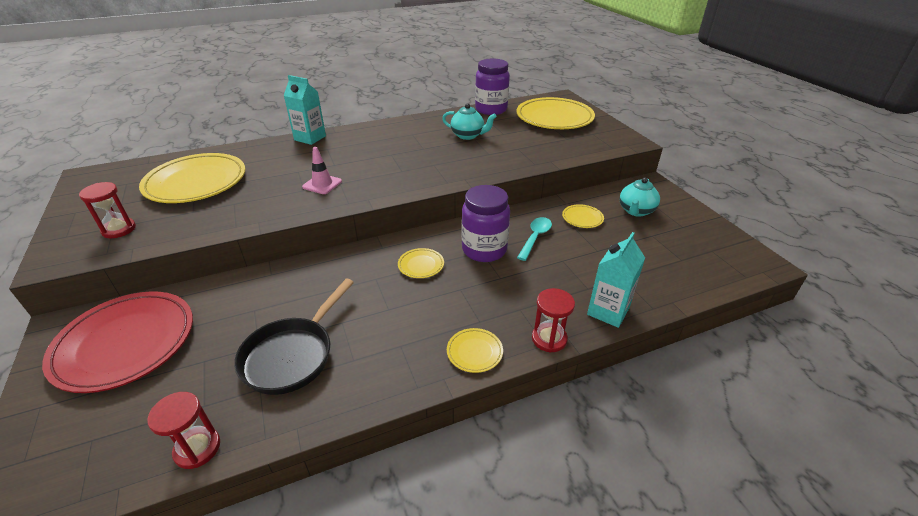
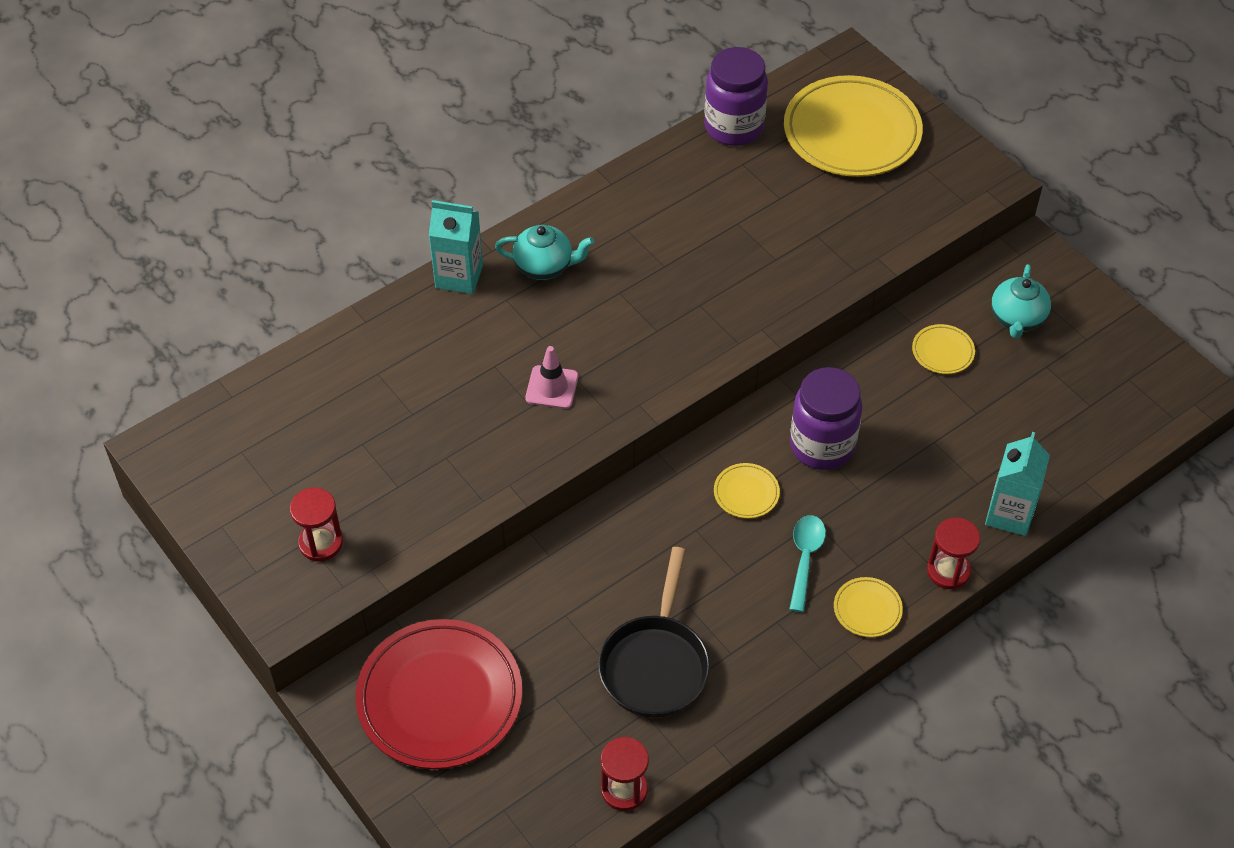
camera: 15 degrees left, 15 degrees up
yellow plate [139,153,246,203] -> none
turquoise teapot [442,104,497,140] -> turquoise teapot moved to [495,225,594,280]
turquoise spoon [517,217,552,261] -> turquoise spoon moved to [789,515,826,612]

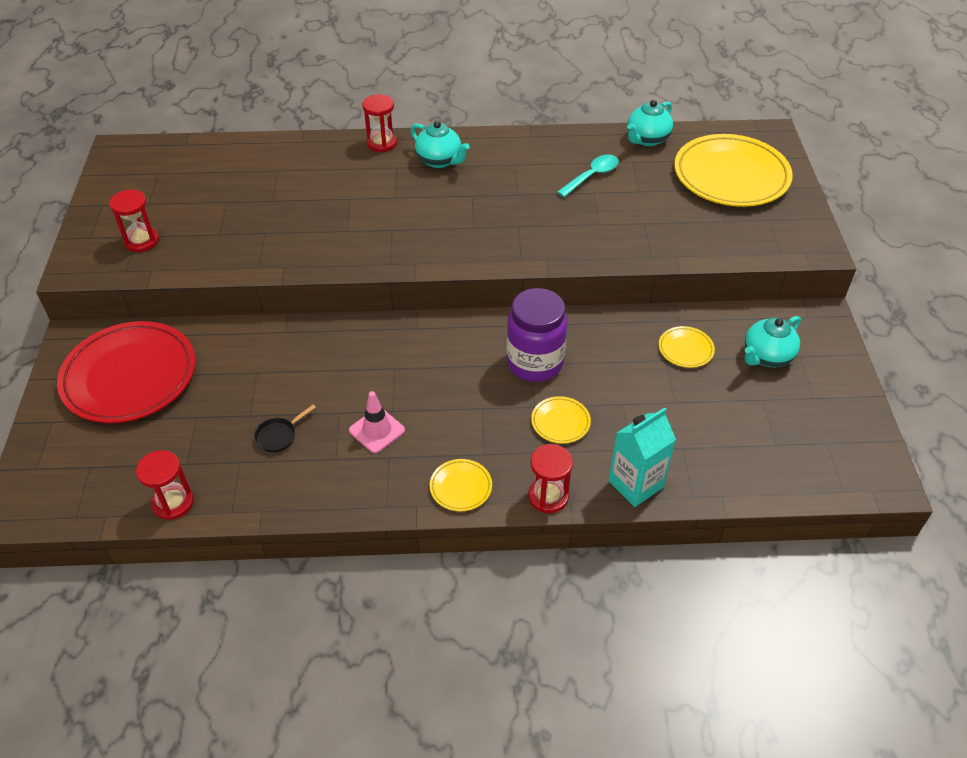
camera: 35 degrees right, 5 degrees down
turquoise carton [429,200,483,294] -> red hourglass [362,94,397,152]
pink traffic cone [525,346,578,409] -> pink traffic cone moved to [349,391,405,453]
black pan [598,547,710,717] -> black pan [254,404,316,452], size x0.43
purple jar [704,47,768,146] -> turquoise teapot [627,100,673,146]
yellow plate [714,463,780,518] -> yellow plate moved to [531,396,591,444]
turquoise spoon [789,515,826,612] -> turquoise spoon moved to [557,154,619,197]

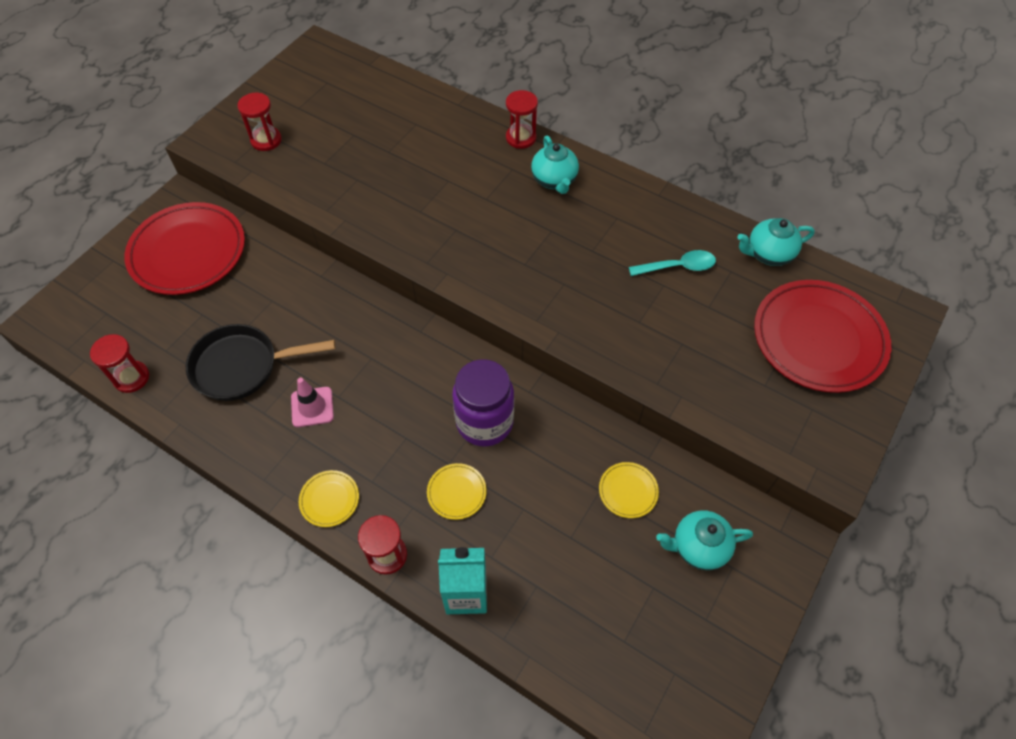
camera: 35 degrees right, 10 degrees up
black pan [254,404,316,452] -> black pan [186,324,335,401], size x2.31
yellow plate [674,134,793,207] -> red plate [754,280,891,393]

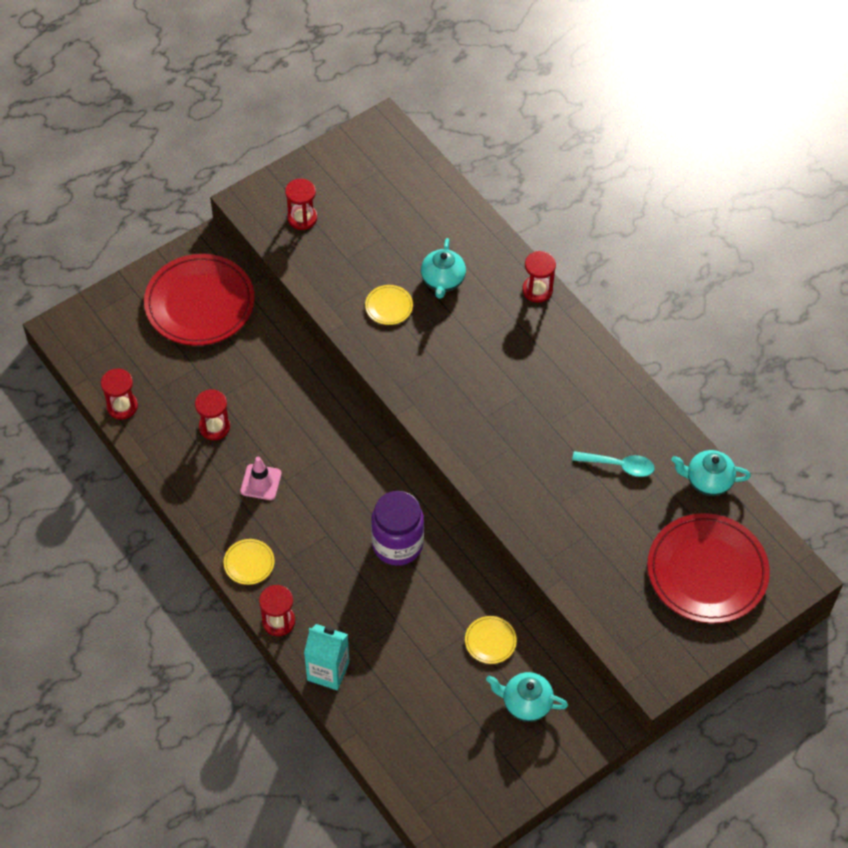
camera: 20 degrees right, 0 degrees up
black pan [186,324,335,401] -> red hourglass [195,389,230,440]
yellow plate [427,463,487,520] -> yellow plate moved to [365,285,413,325]
turquoise teapot [531,135,579,194] -> turquoise teapot moved to [421,238,466,299]

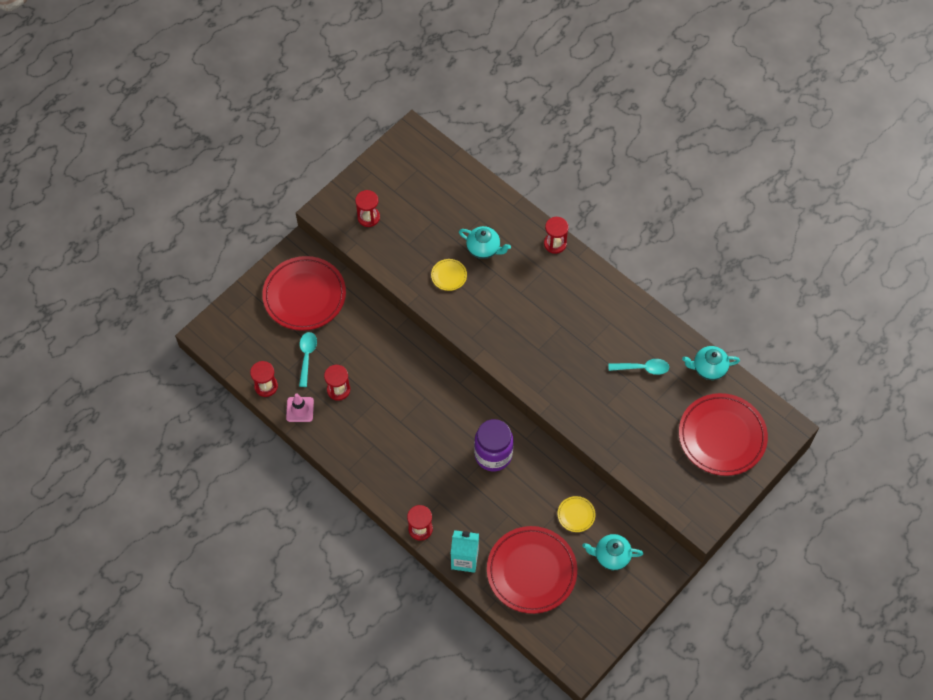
camera: 10 degrees left, 5 degrees up
yellow plate [224,539,274,585] -> none
pink traffic cone [240,457,282,500] -> pink traffic cone moved to [286,393,314,422]
turquoise teapot [421,238,466,299] -> turquoise teapot turned 60 degrees counterclockwise [459,226,511,259]
none -> turquoise spoon [299,332,317,387]
none -> red plate [487,526,577,614]

